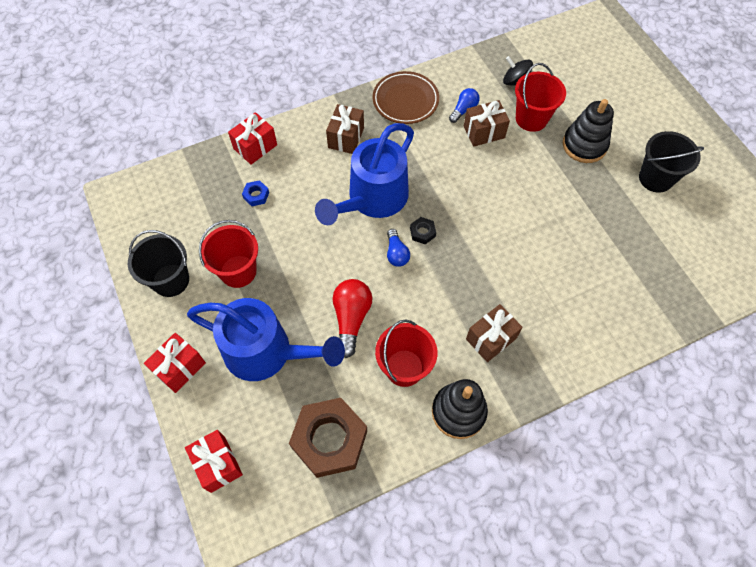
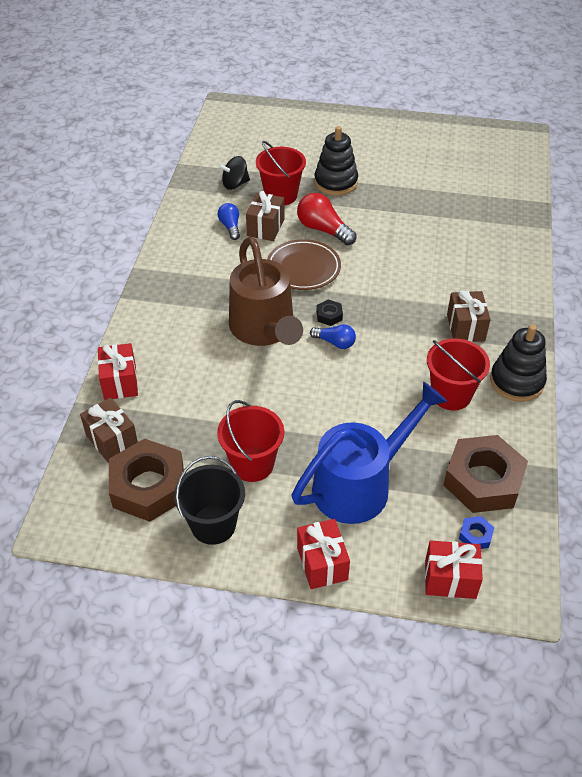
camera: 55 degrees left, 15 degrees down
blue nut [242,180,269,206] -> blue nut moved to [459,516,494,549]
blue watering can [315,123,414,225] -> brown watering can [229,237,303,346]
brown gift [326,104,364,154] -> brown gift moved to [80,397,138,463]
red light bulb [333,279,372,358] -> red light bulb moved to [297,193,357,245]
brown plate [372,71,439,124] -> brown plate moved to [267,239,341,290]
black bucket [639,131,704,193] -> none
none -> brown nut [109,439,184,522]

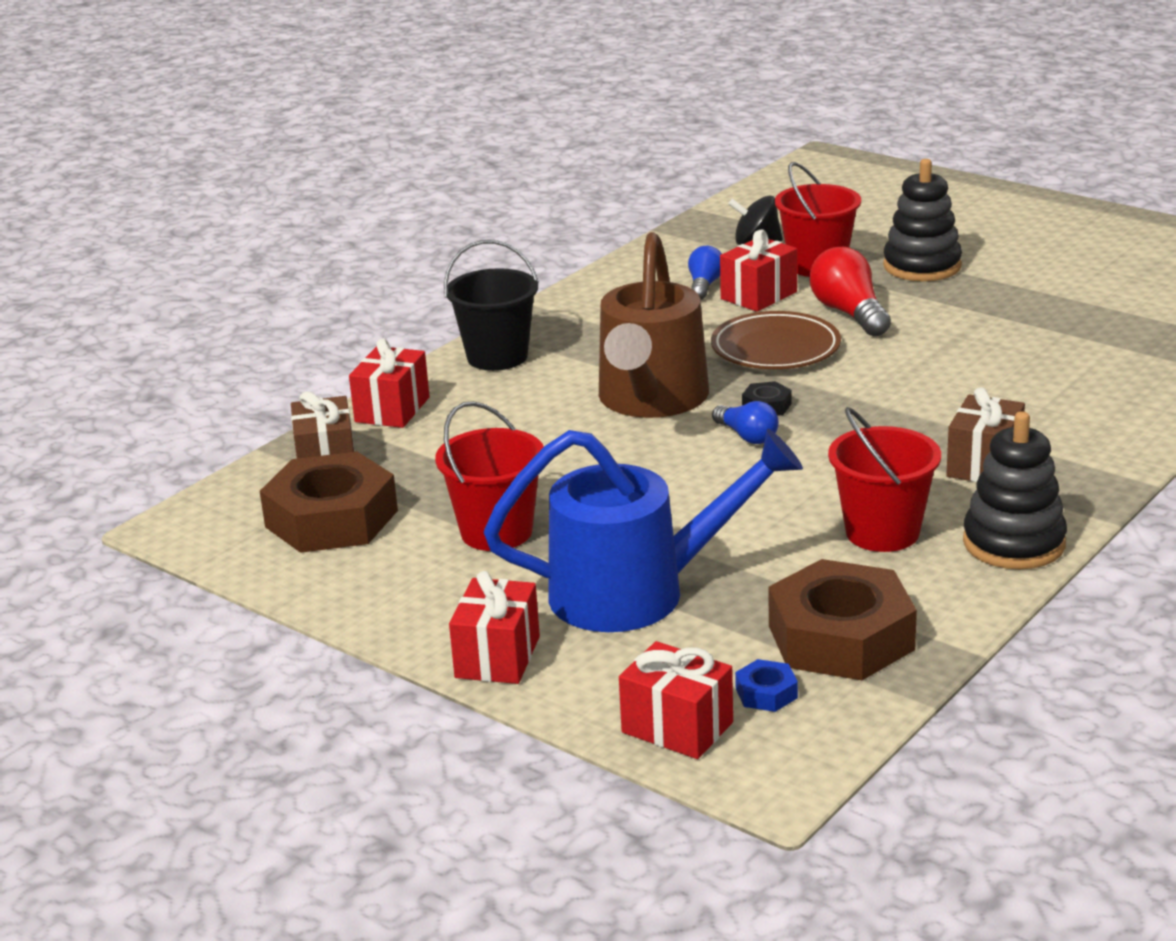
camera: 30 degrees right, 20 degrees down
black bucket [174,456,245,545] -> black bucket moved to [444,240,539,371]
brown gift [246,191,284,241] -> red gift [720,230,797,312]

